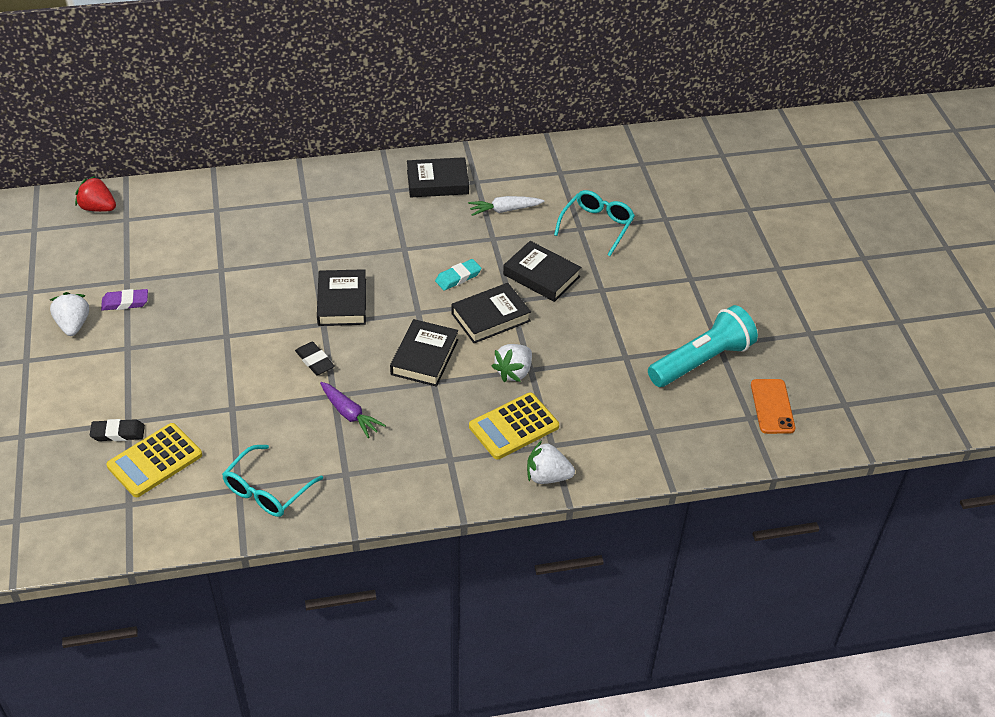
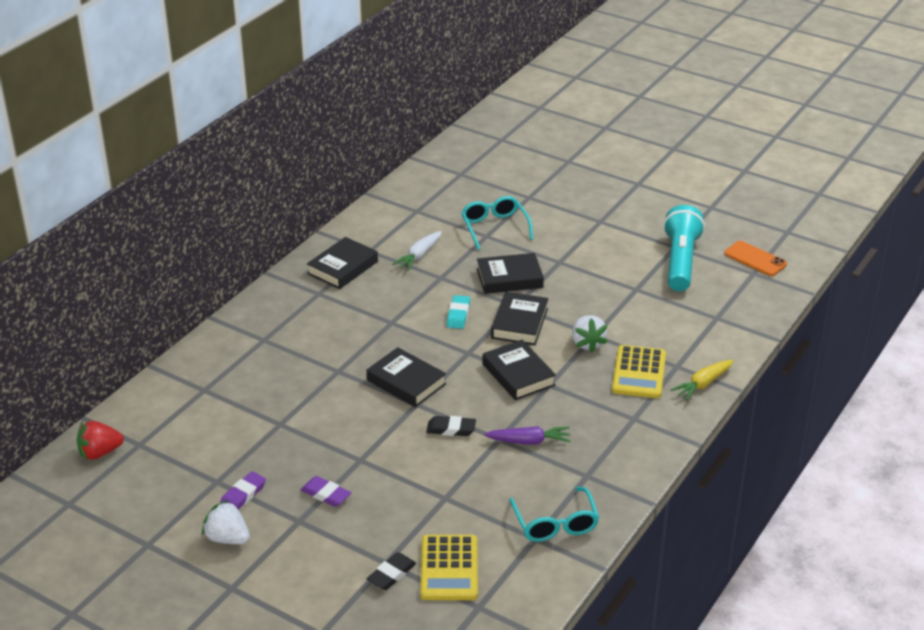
camera: 45 degrees left, 10 degrees down
white strawberry [527,441,575,484] -> yellow carrot [671,360,734,401]
none -> purple eraser [301,476,351,507]

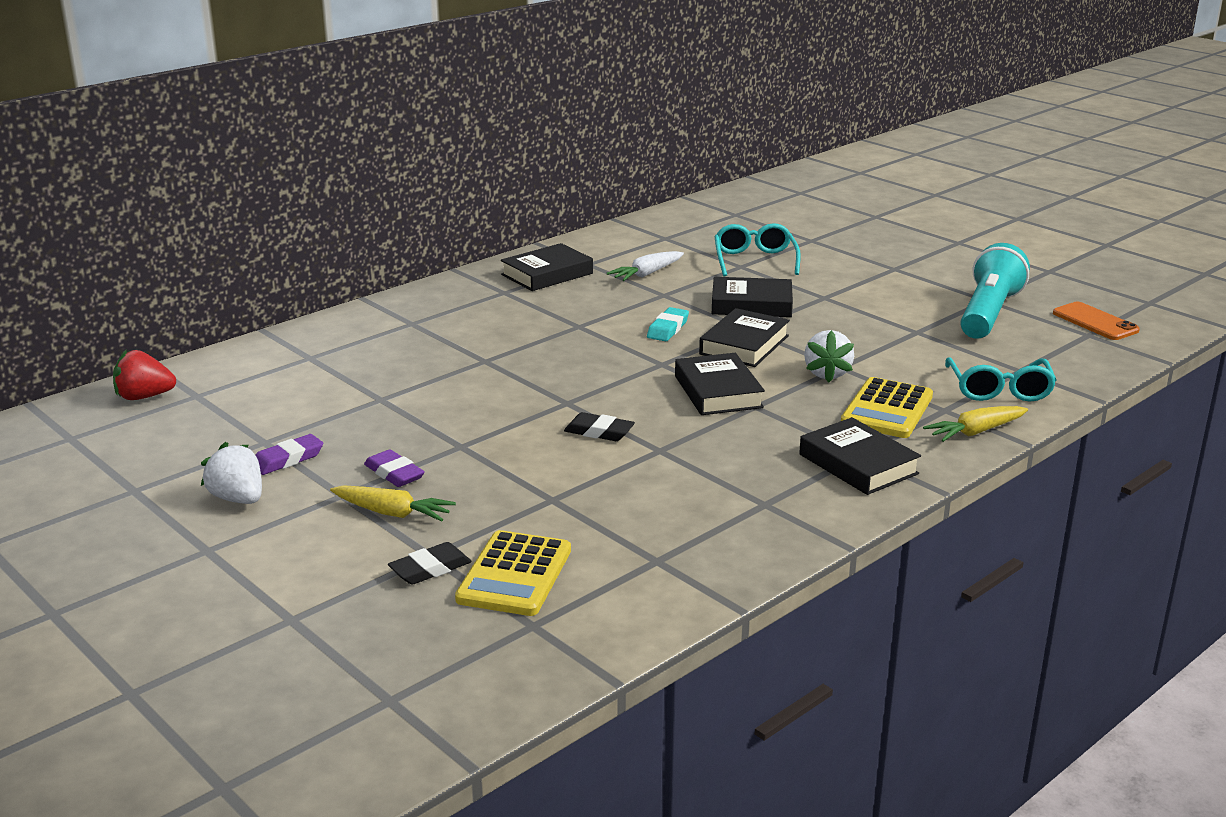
camera: 15 degrees right, 10 degrees down
black book [366,347,446,408] -> black book moved to [799,417,921,495]
purple carrot [484,426,571,445] -> none
turquoise glasses [509,487,599,542] -> turquoise glasses moved to [945,357,1056,402]
none -> yellow carrot [330,485,456,522]

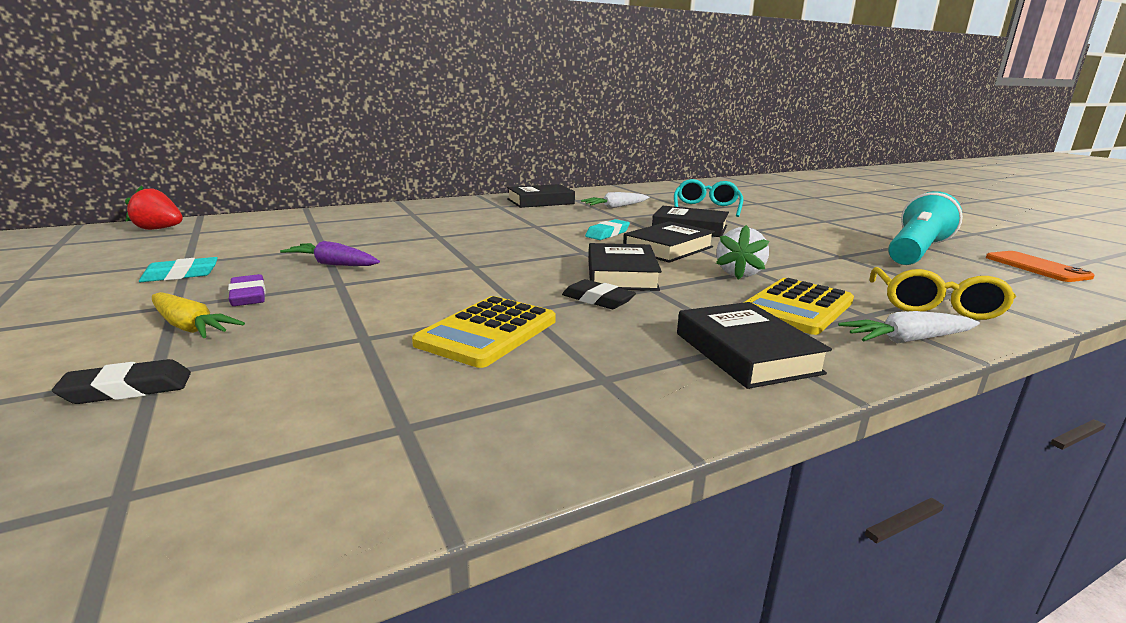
camera: 15 degrees right, 5 degrees down
white strawberry [201,442,262,504] -> none
purple eraser [256,434,323,475] -> turquoise eraser [139,257,218,282]
yellow calculator [455,530,571,616] -> yellow calculator moved to [412,296,556,368]
black eraser [564,412,635,441] -> black eraser moved to [562,279,636,309]
yellow carrot [923,406,1028,442] -> white carrot [838,311,980,343]
turquoise glasses [945,357,1056,402] -> yellow glasses [869,267,1016,320]
none -> purple carrot [280,241,380,266]

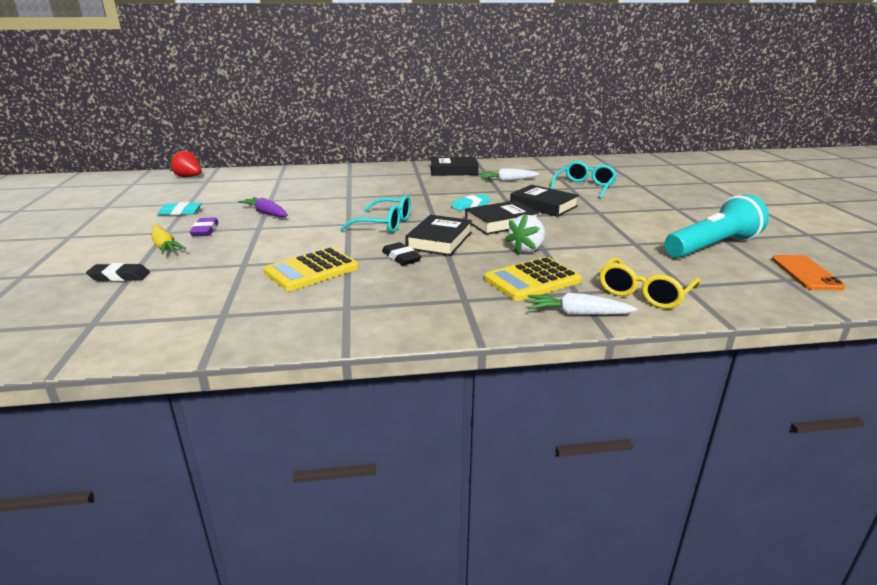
camera: 20 degrees right, 5 degrees up
black book [677,302,832,389] -> none
none -> turquoise glasses [340,195,411,233]

